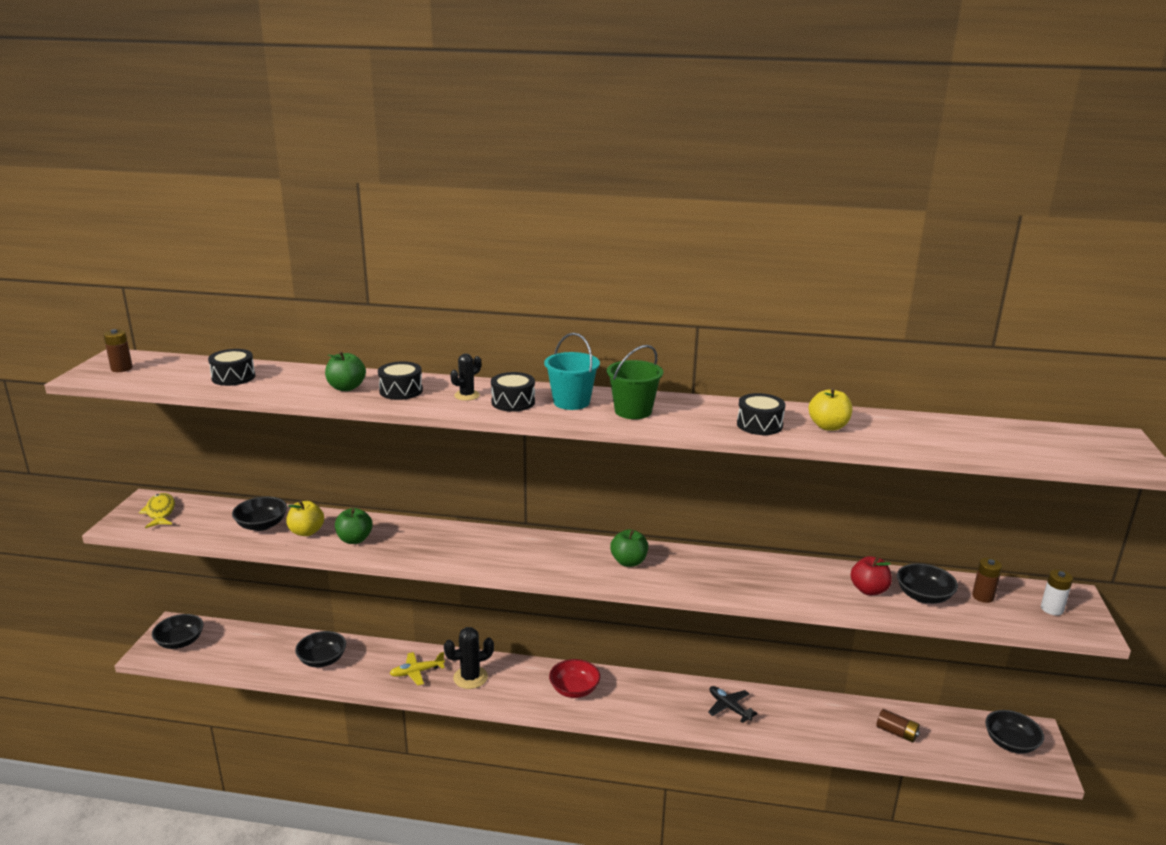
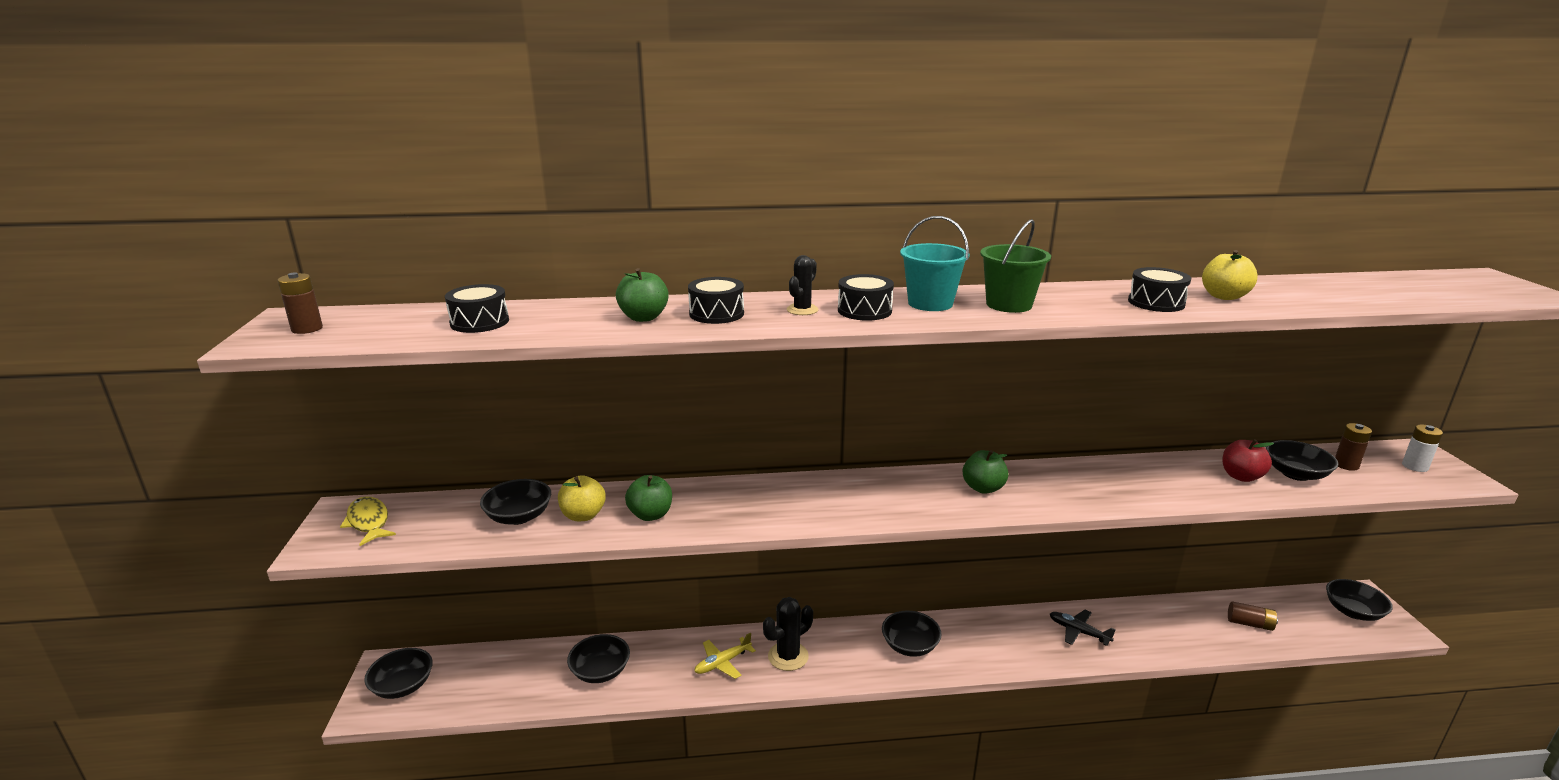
camera: 15 degrees left, 0 degrees up
red bowl [549,659,600,698] -> black bowl [882,610,942,657]

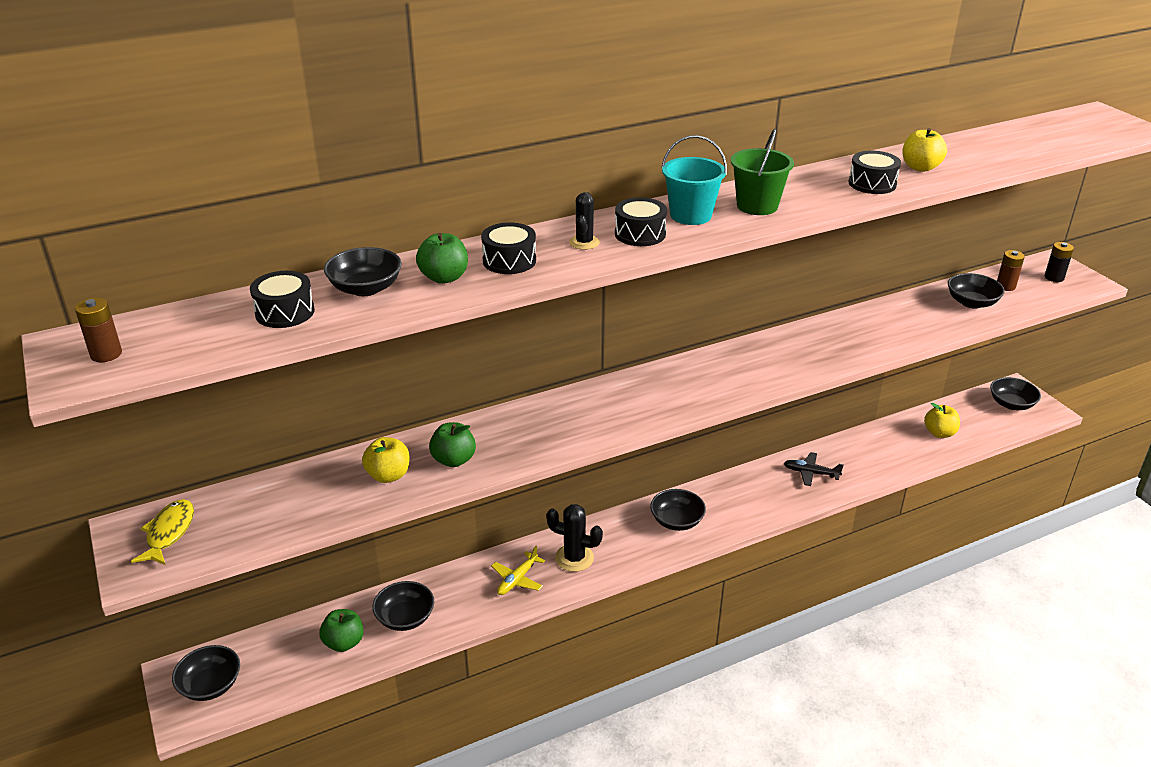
camera: 20 degrees left, 10 degrees up
yellow fish [340,496,396,546] -> yellow fish turned 60 degrees clockwise [131,499,194,565]
black bowl [480,479,551,525] -> black bowl moved to [324,247,402,296]
black cactus [763,597,813,671] -> black cactus turned 75 degrees clockwise [546,504,603,572]
green apple [963,450,1008,494] -> green apple moved to [319,609,364,652]
red apple [1222,439,1274,482] -> none
brown battery [1228,601,1278,631] -> yellow apple [924,403,960,438]
white battery [1402,424,1443,472] -> black battery [1045,242,1074,282]

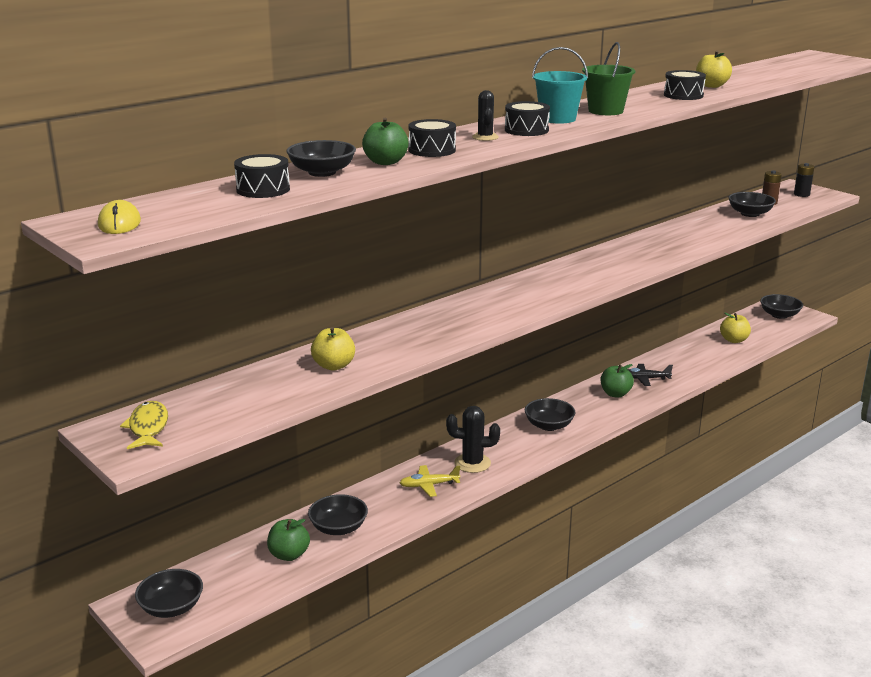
camera: 15 degrees left, 10 degrees down
brown battery [75,298,122,362] -> yellow mouse [98,200,141,234]
green apple [429,422,476,467] -> green apple moved to [601,364,634,398]
yellow plane [491,545,545,595] -> yellow plane turned 60 degrees clockwise [400,465,460,497]

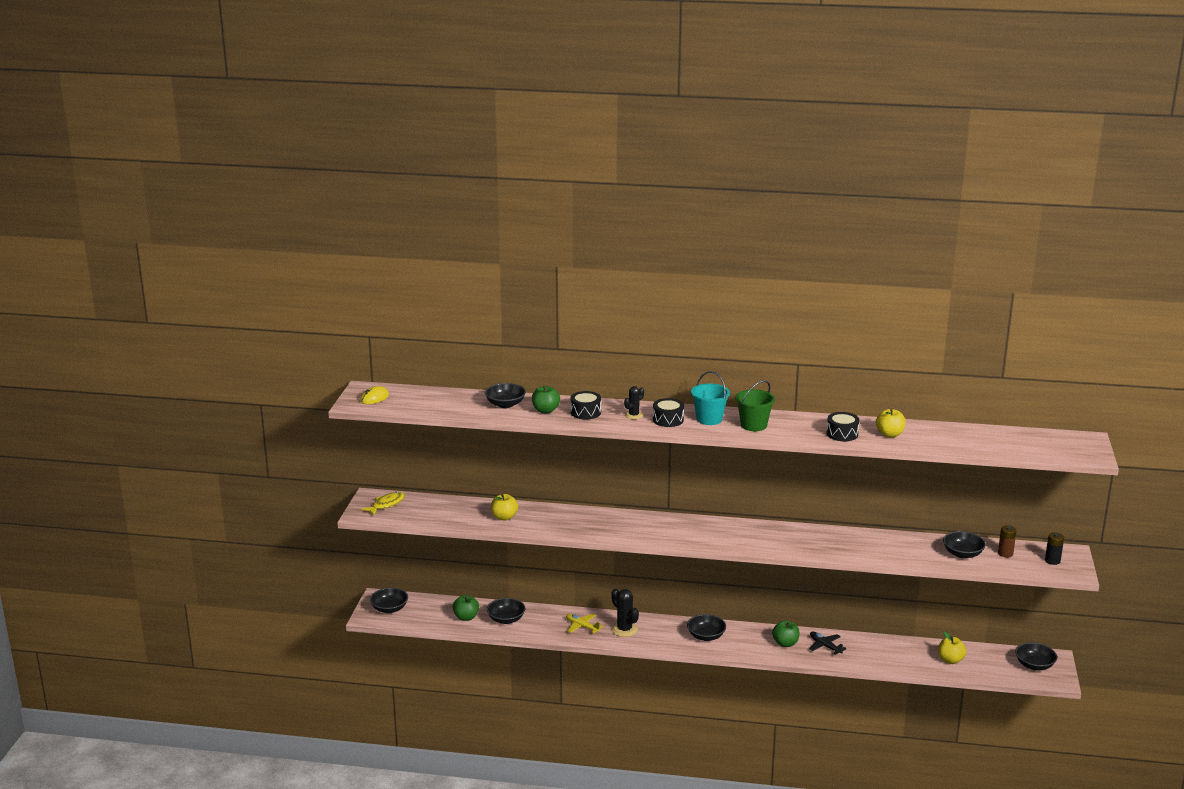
camera: 50 degrees right, 0 degrees up
black drum [234,154,290,198] -> none

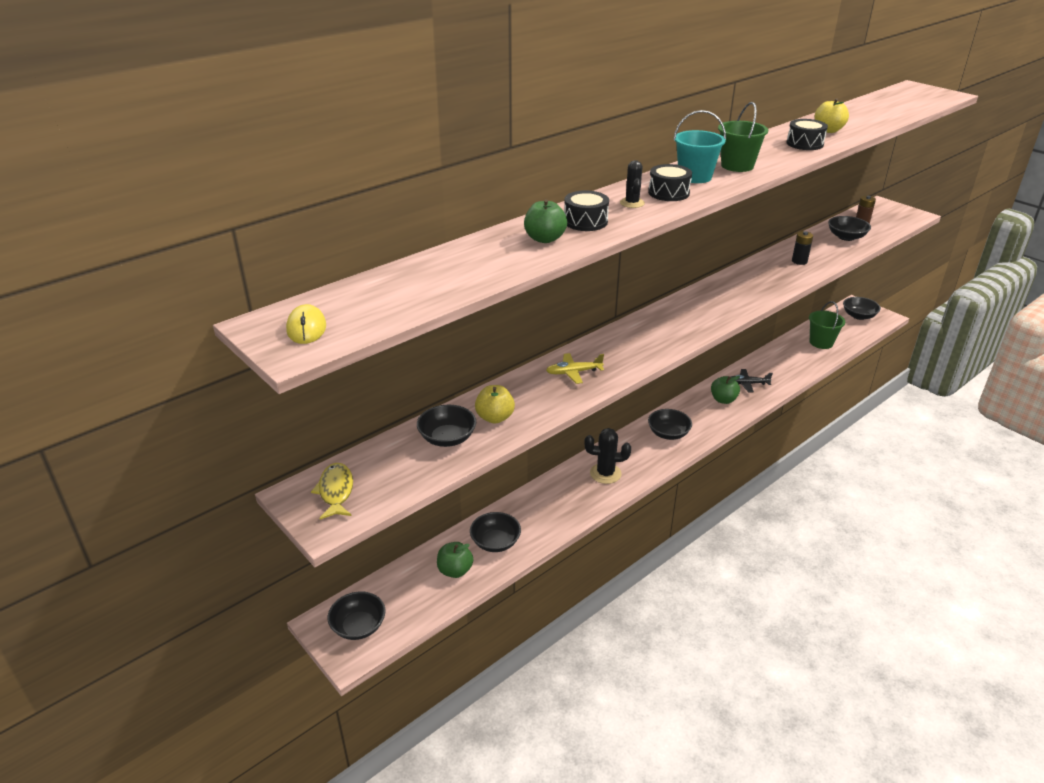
camera: 50 degrees left, 10 degrees up
black bowl [485,383,526,408] -> black bowl moved to [417,405,476,447]
yellow plane [566,614,603,633] -> yellow plane moved to [546,353,604,384]
yellow apple [938,632,966,664] -> green bucket [809,301,845,349]
black battery [1045,532,1064,565] -> black battery moved to [792,231,813,265]

